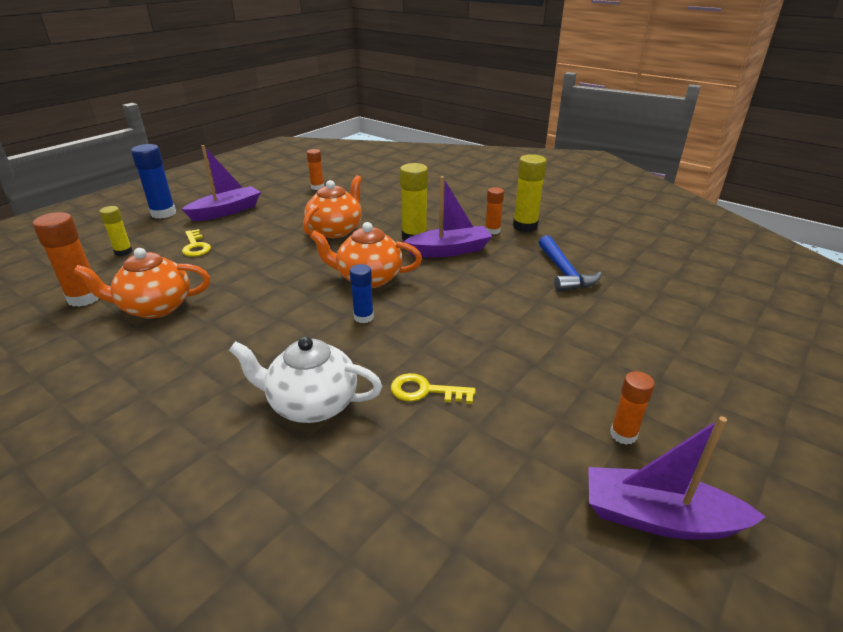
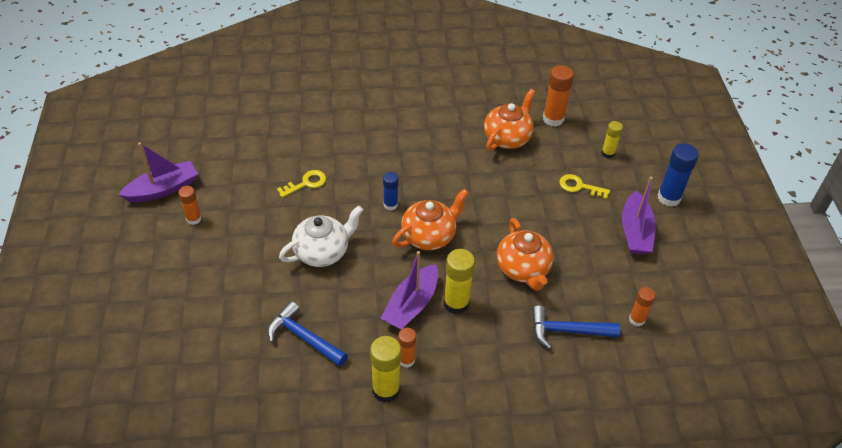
camera: 135 degrees right, 15 degrees up
white teapot [229,336,382,423] -> white teapot moved to [279,206,363,267]
none -> blue hammer [532,305,620,349]

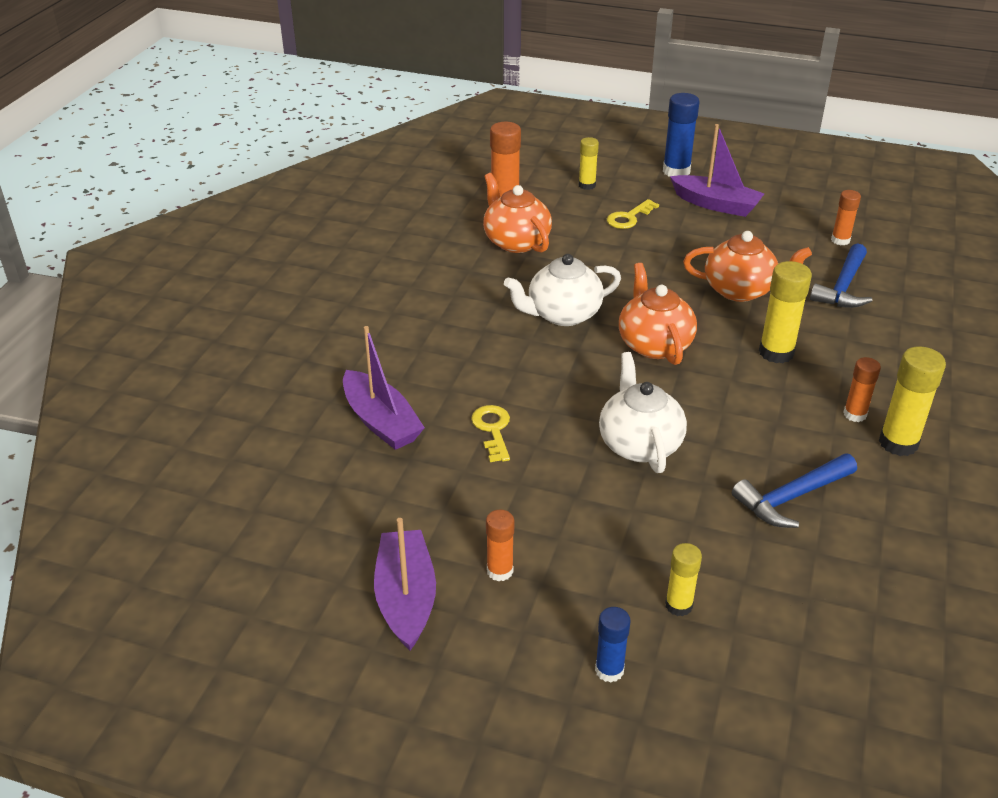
camera: 65 degrees left, 10 degrees down
purple boat [380,251,438,330] -> purple boat moved to [343,326,425,450]
blue glue stick [383,172,399,210] -> blue glue stick moved to [595,607,631,682]
none -> white teapot [504,254,621,326]
none -> yellow glue stick [665,543,702,616]

